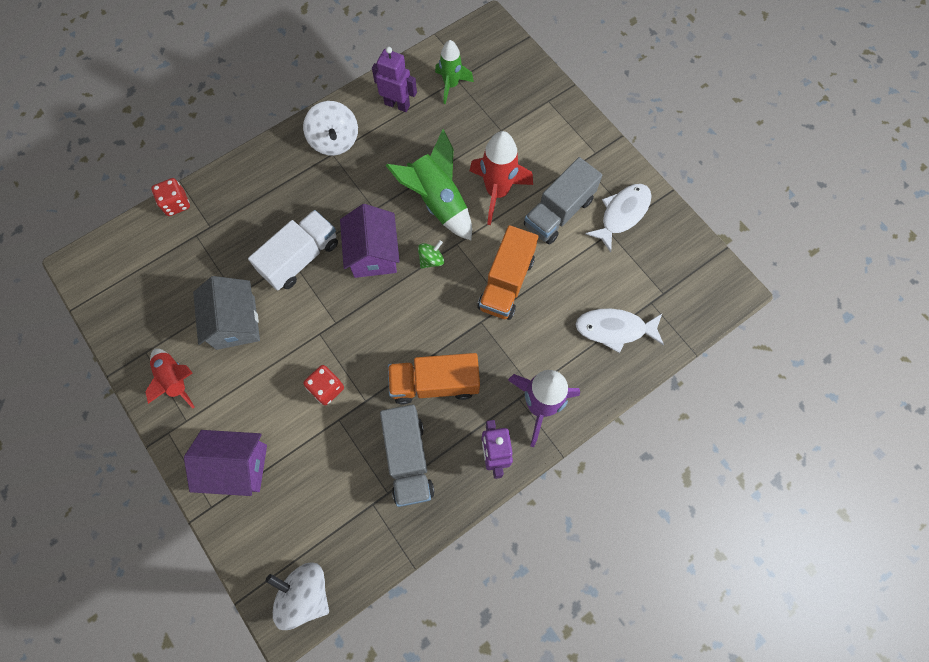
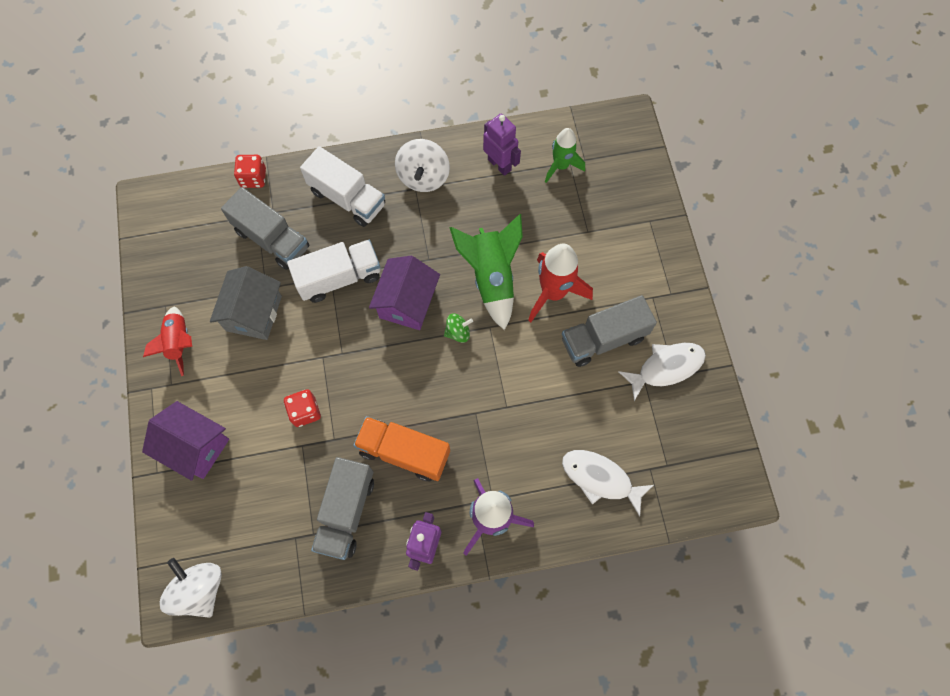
camera: 25 degrees right, 0 degrees up
orange truck [477,225,538,320] -> none
none -> grey truck [221,187,309,270]
none -> white truck [300,146,385,227]

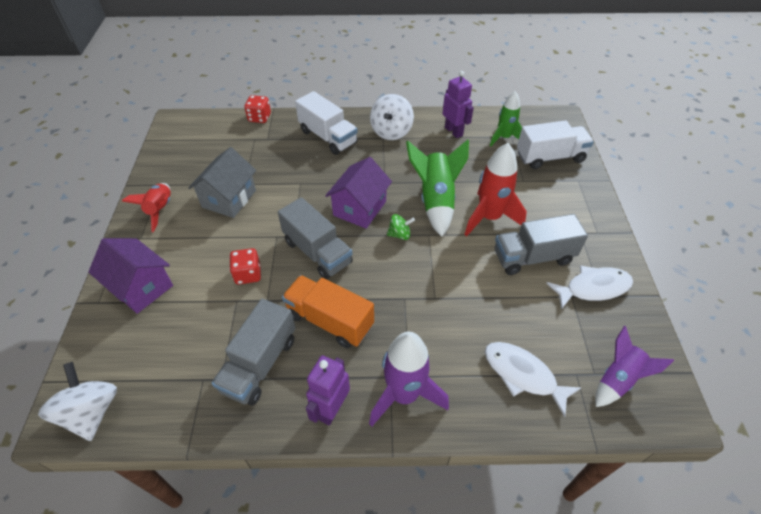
camera: 10 degrees right, 20 degrees down
grey truck [221,187,309,270] -> grey truck moved to [278,197,353,280]
white truck [287,240,380,303] -> white truck moved to [517,120,594,169]
none -> purple rocket [595,326,674,407]

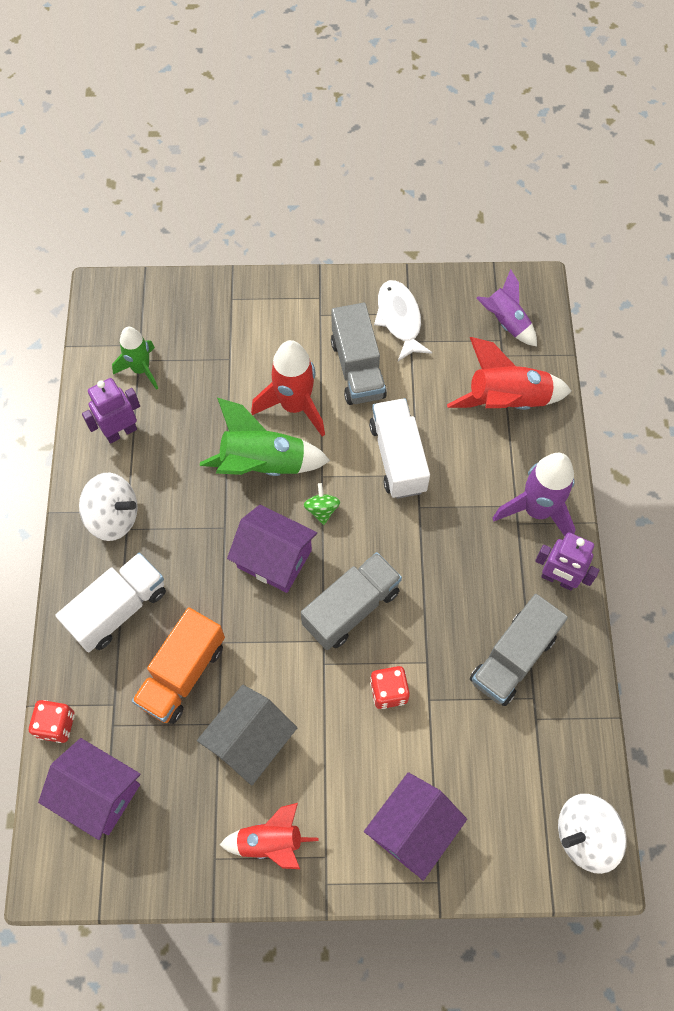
camera: 90 degrees left, 15 degrees up
grey house [188,147,256,218] -> grey house turned 75 degrees counterclockwise [197,685,297,785]
grey truck [212,299,296,406] -> grey truck turned 105 degrees clockwise [470,594,568,706]
orange truck [282,275,374,348] -> orange truck moved to [132,607,225,724]
white fish [485,342,581,417] -> red rocket [447,337,571,410]
white truck [517,120,594,169] -> white truck moved to [369,398,430,499]
none -> purple house [38,738,140,840]

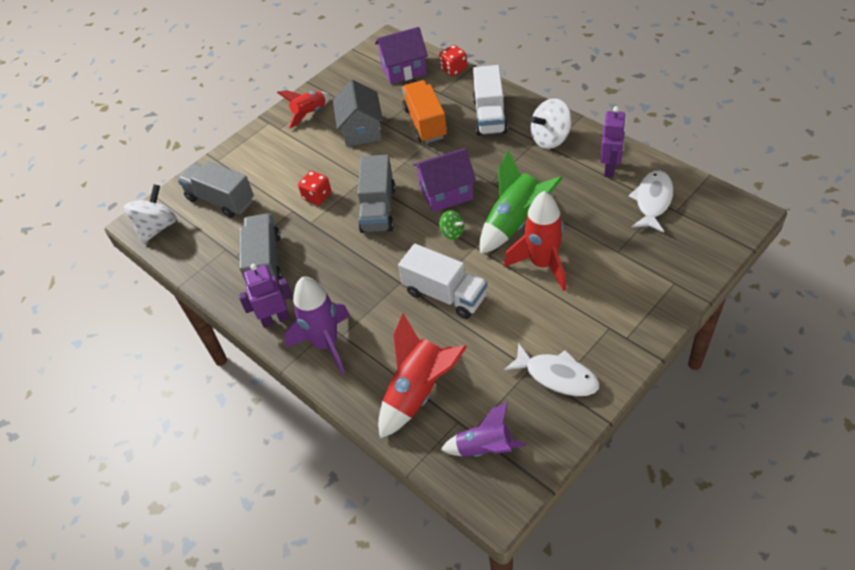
camera: 140 degrees right, 15 degrees down
green rocket [112,327,158,390] -> white fish [629,171,673,233]
grey truck [331,303,387,405] -> grey truck moved to [177,161,254,218]
purple house [364,772,467,881] -> none

